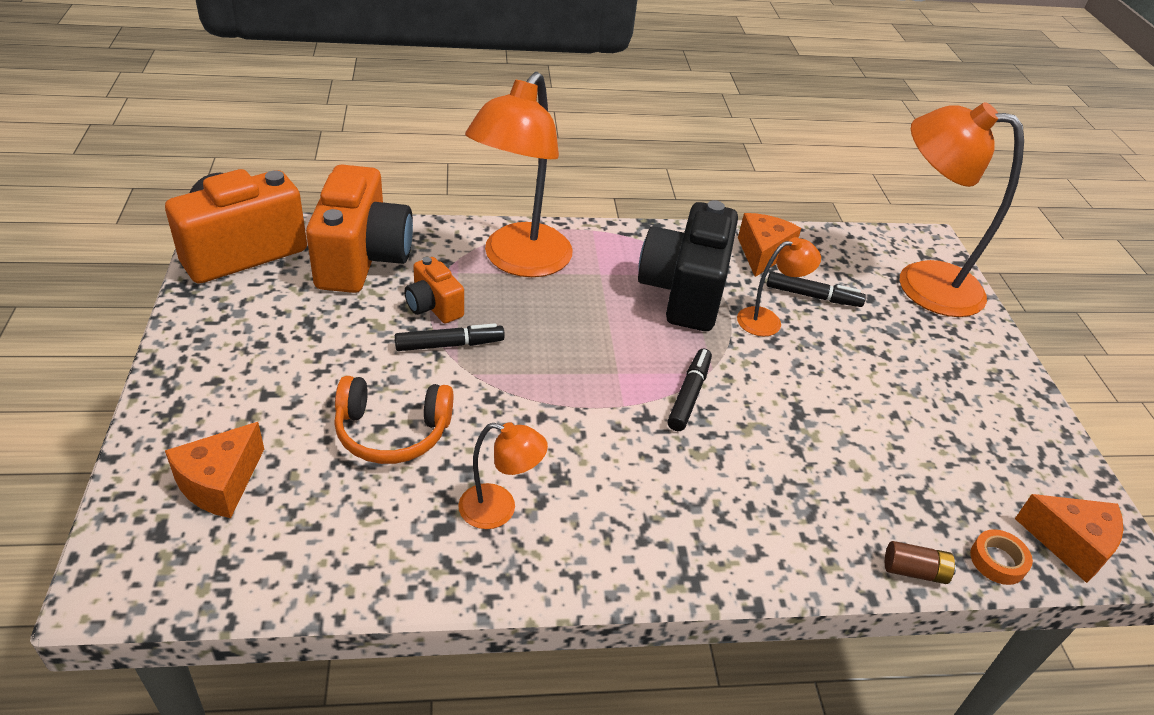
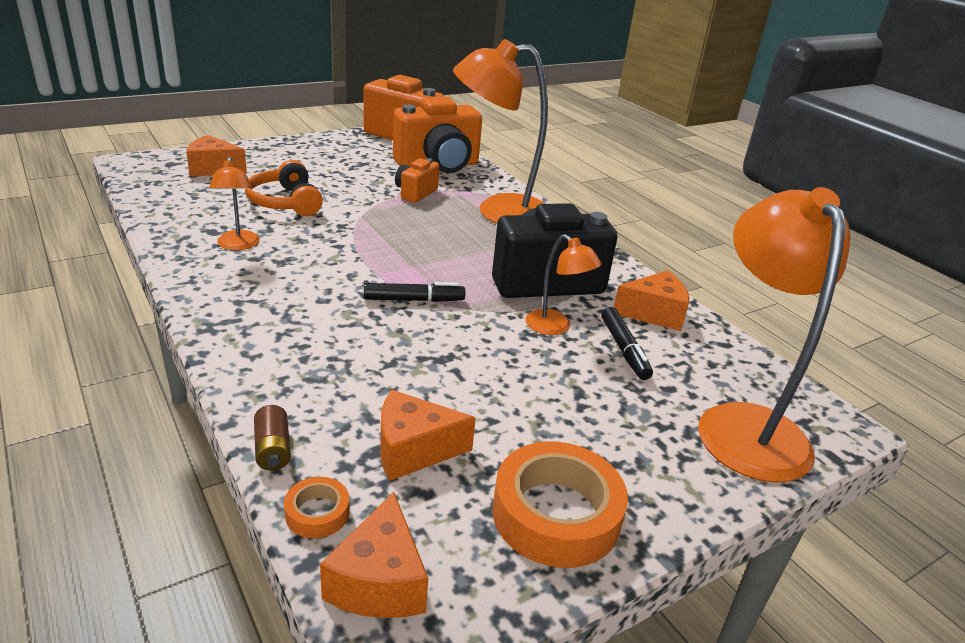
camera: 65 degrees right, 10 degrees down
black marker [395,323,505,351] -> none
none -> orange cheese [380,390,476,481]
none -> orange tape [492,442,628,568]

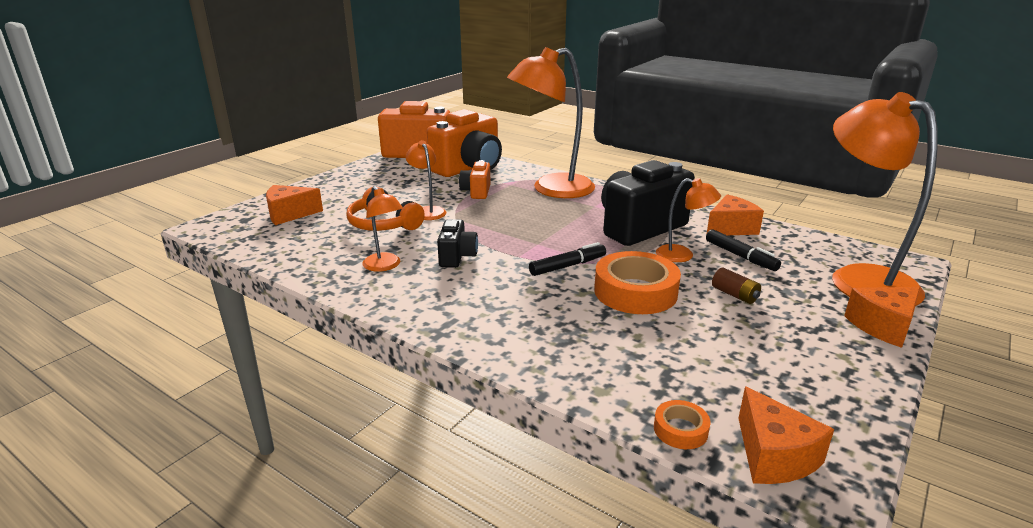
camera: 20 degrees left, 5 degrees down
brown battery [254,405,291,471] -> brown battery moved to [712,268,761,304]
orange cheese [380,390,476,481] -> orange cheese moved to [844,287,921,348]
orange tape [492,442,628,568] -> orange tape moved to [594,251,681,314]
none -> orange lamp [406,140,446,220]
none -> black camera [437,219,478,268]

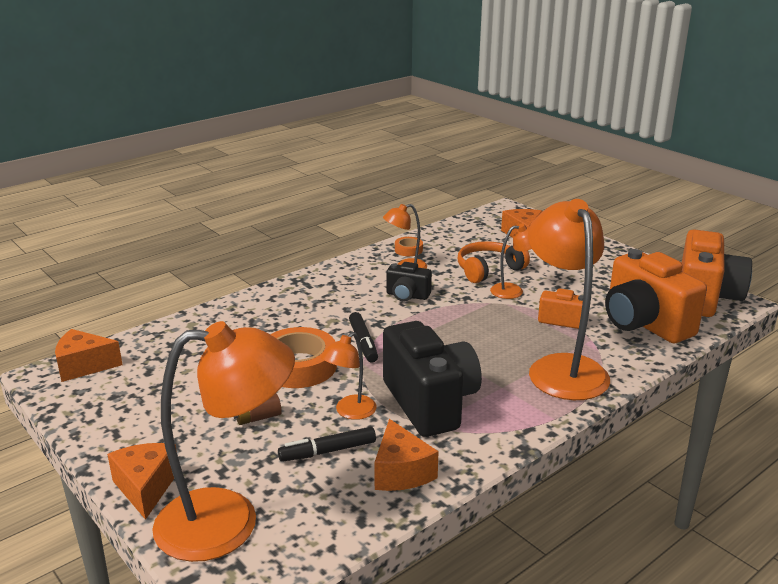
camera: 105 degrees right, 0 degrees up
orange tape [654,400,711,449] -> orange tape moved to [395,237,423,256]

